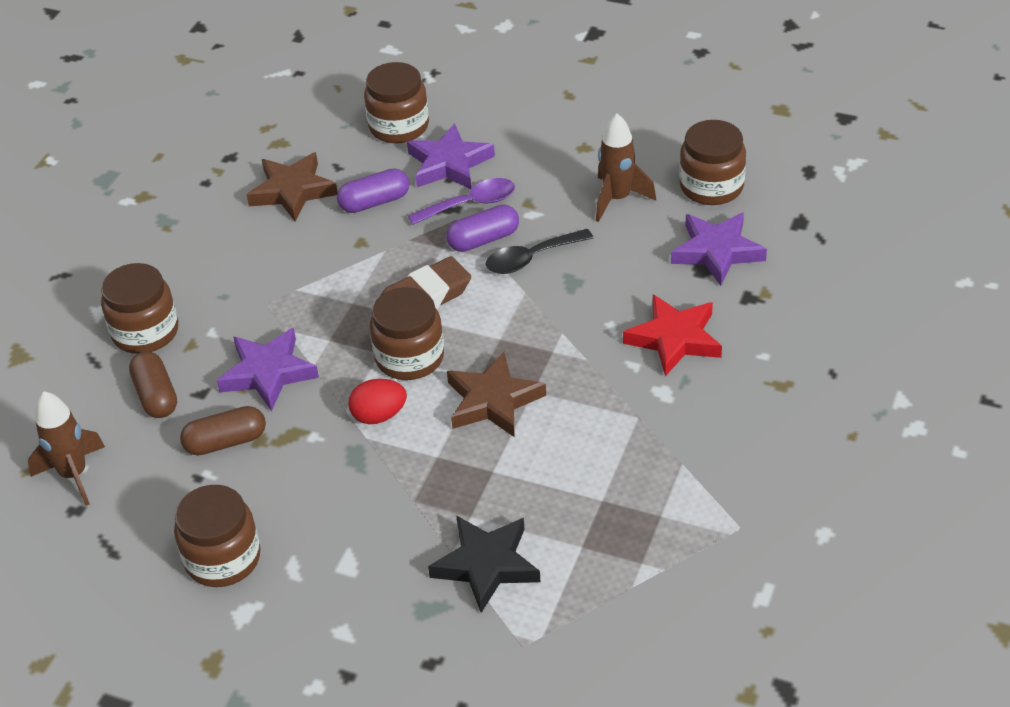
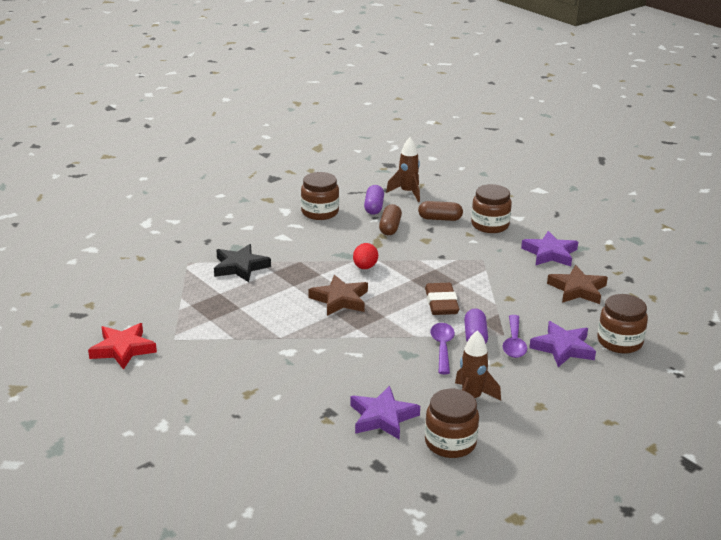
camera: 115 degrees right, 15 degrees down
purple star [217,328,319,411] -> purple star moved to [521,231,578,266]
purple capsule [337,168,409,213] -> purple capsule moved to [364,185,384,215]
brown jar [370,287,444,380] -> none
black spoon [485,229,593,274] -> purple spoon [430,323,455,374]
red star [623,295,722,376] -> red star moved to [88,323,157,370]

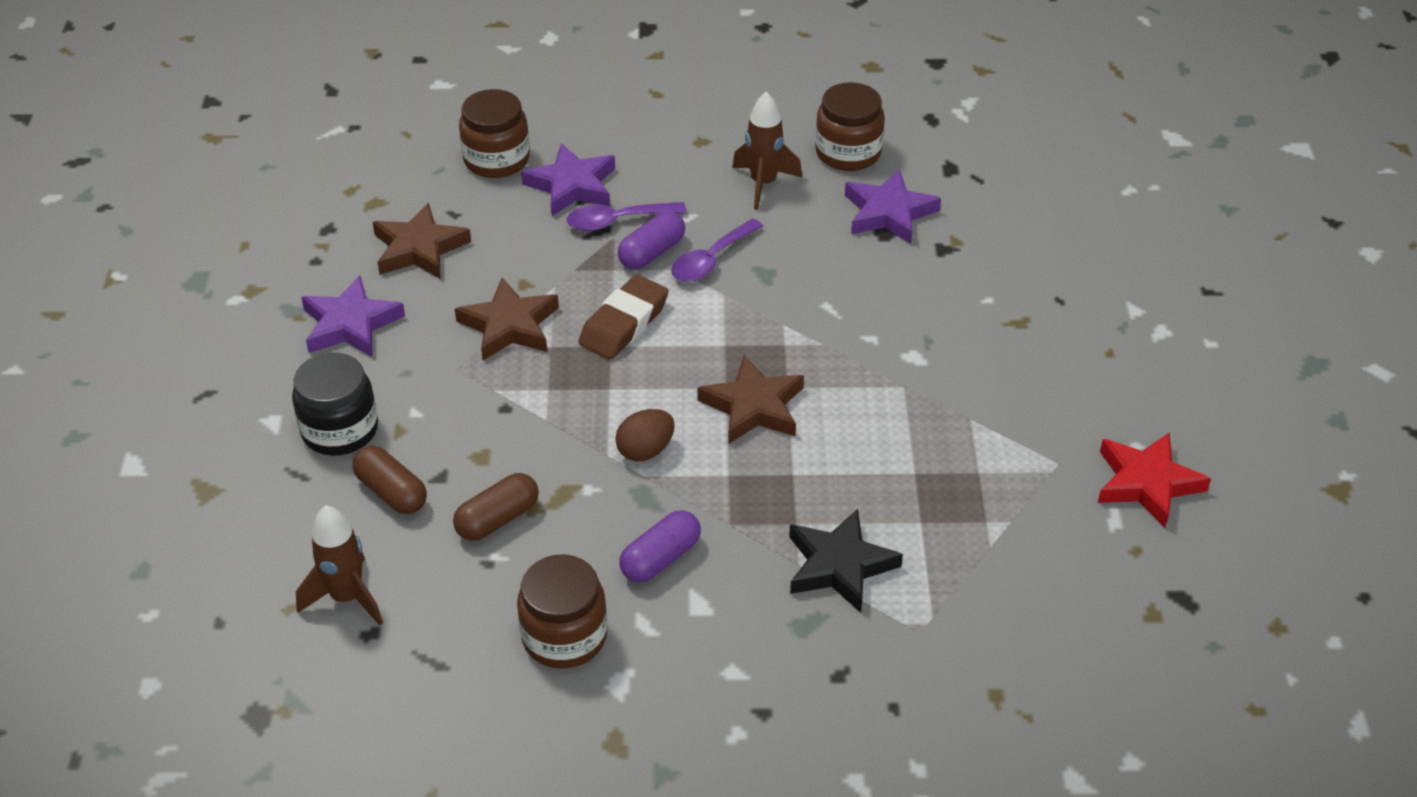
camera: 140 degrees left, 15 degrees up
red egg [353,243,378,269] -> brown egg [615,409,675,461]
purple capsule [364,185,384,215] -> purple capsule moved to [619,510,701,583]
brown jar [471,184,512,233] -> black jar [292,352,378,455]
purple spoon [503,315,527,358] -> purple spoon turned 150 degrees counterclockwise [567,202,687,231]
none -> brown star [455,278,559,360]

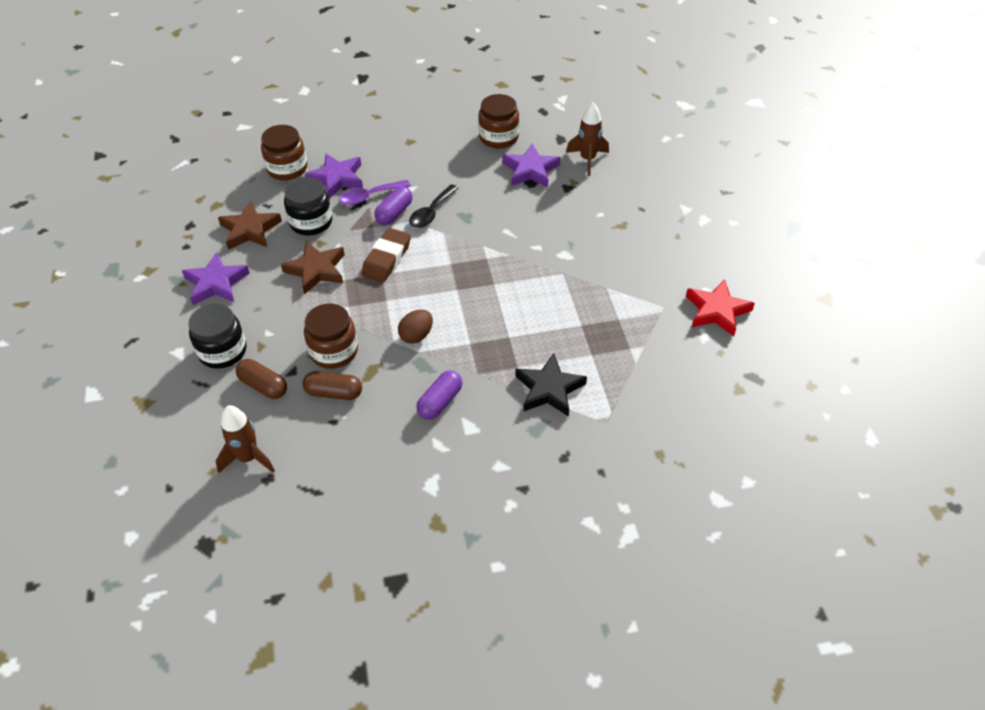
camera: 10 degrees left, 5 degrees up
brown capsule [453,473,539,541] -> brown capsule turned 60 degrees clockwise [302,371,362,400]
brown jar [517,555,607,669] -> brown jar moved to [304,304,358,369]
purple spoon [671,219,763,282] -> black spoon [409,184,458,228]
brown star [697,355,804,444] -> none
brown rocket [732,92,802,210] -> brown rocket moved to [566,102,609,176]
none -> black jar [284,177,332,236]

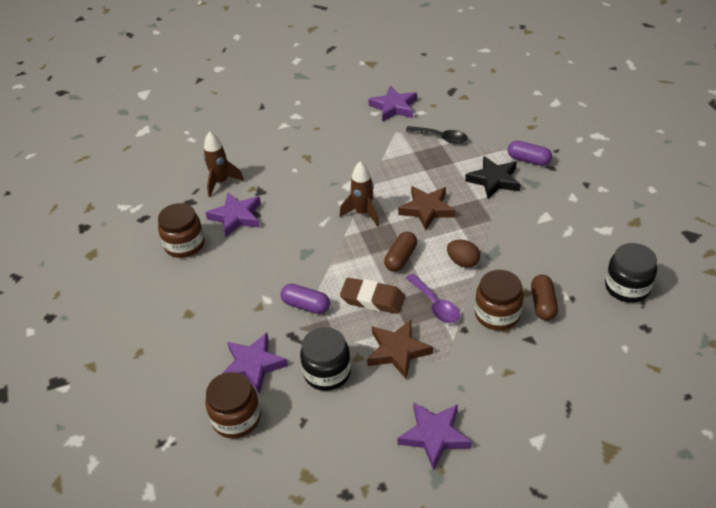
camera: 95 degrees left, 5 degrees down
black jar [188,303,247,369] -> black jar moved to [605,243,657,303]
brown rocket [216,405,275,473] -> brown rocket moved to [340,161,379,227]
brown star [218,201,282,250] -> brown star moved to [398,186,456,230]
brown capsule [236,359,287,399] -> brown capsule moved to [384,232,417,272]
purple spoon [339,180,410,205] -> purple spoon moved to [406,274,460,323]
black spoon [409,184,458,228] -> black spoon moved to [406,126,468,144]
purple capsule [416,370,463,420] -> purple capsule moved to [508,141,552,166]
red star [686,279,755,336] -> purple star [368,86,417,122]

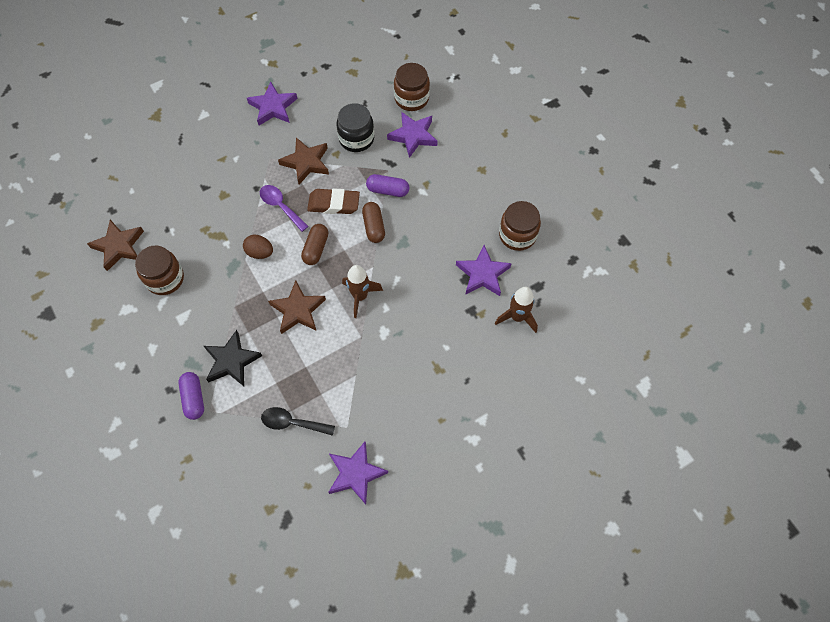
camera: 165 degrees right, 20 degrees up
brown jar [475,270,524,330] -> brown jar moved to [135,246,184,295]
purple capsule [508,141,552,166] -> purple capsule turned 60 degrees clockwise [178,372,204,420]
brown capsule [531,275,558,321] -> brown capsule moved to [362,202,385,243]
black jar [605,243,657,303] -> brown star [87,220,144,271]

